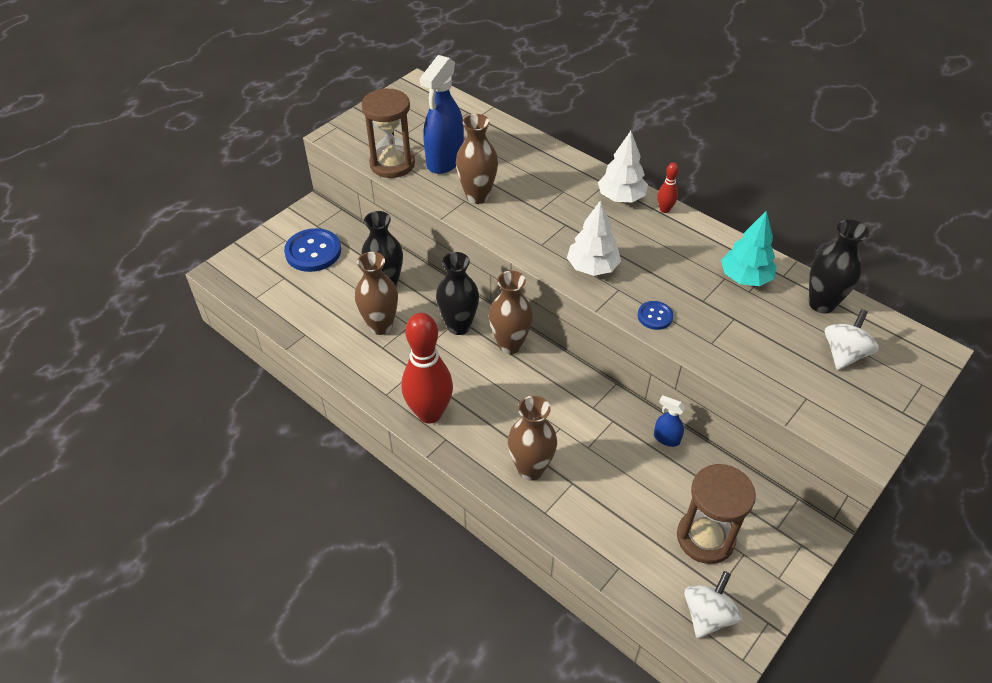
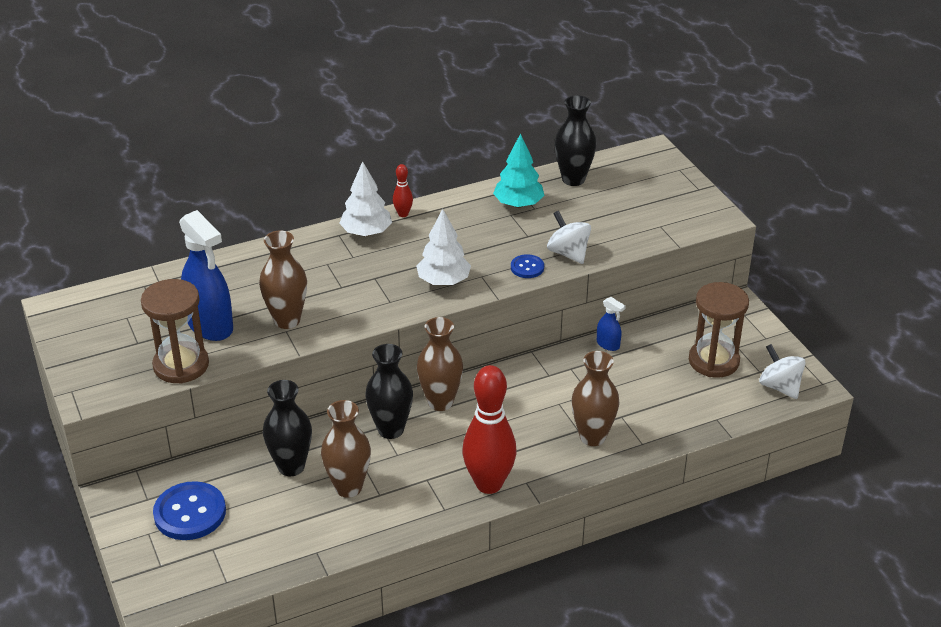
camera: 65 degrees left, 10 degrees down
blue spray bottle [654,395,685,447] -> blue spray bottle turned 105 degrees counterclockwise [597,297,626,351]
white spinning top [825,309,879,370] -> white spinning top moved to [547,211,591,264]

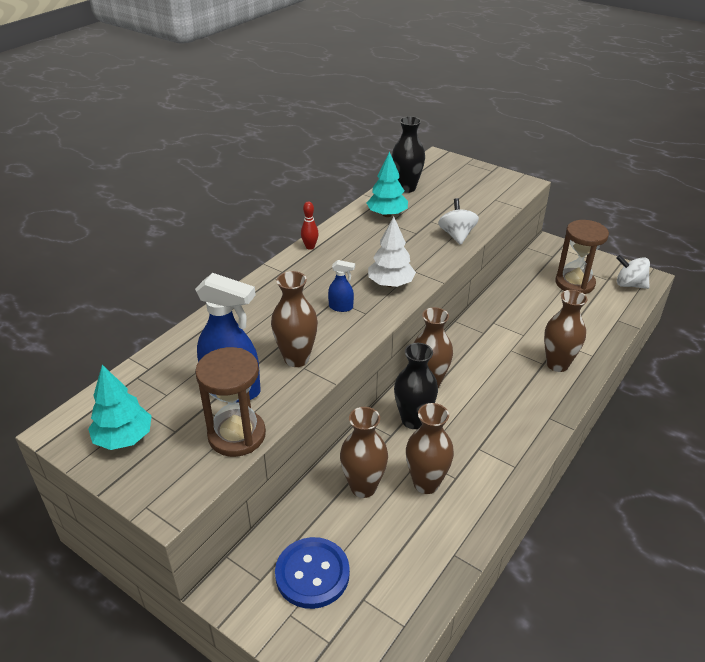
camera: 30 degrees left, 0 degrees up
black vase [263,380,312,476] -> brown vase [340,407,388,498]
white tree [339,161,392,236] -> none
red bowling pin [462,365,517,494] -> none
blue button [511,254,544,278] -> none
white spinning top [547,211,591,264] -> white spinning top turned 60 degrees clockwise [438,198,479,245]
blue spray bottle [597,297,626,351] -> blue spray bottle moved to [328,260,355,312]
none -> turquoise tree [88,365,151,450]

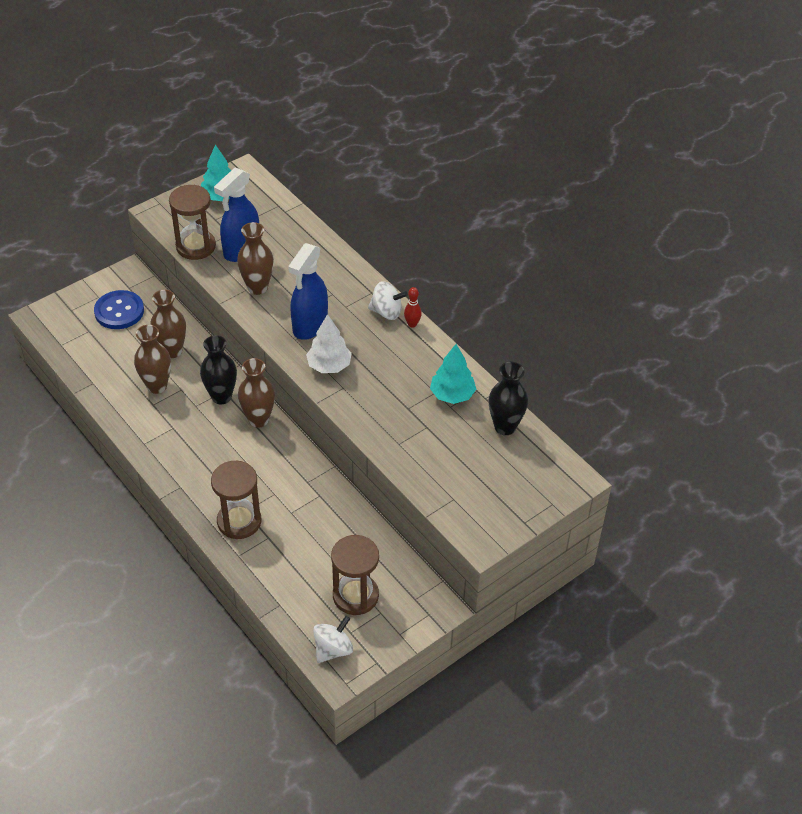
camera: 105 degrees right, 10 degrees up
blue spray bottle [328,260,355,312] -> blue spray bottle [288,243,328,340], size x2.16
white spinning top [438,198,479,245] -> white spinning top moved to [368,281,408,320]
brown vase [544,290,587,372] -> brown hourglass [211,461,261,539]

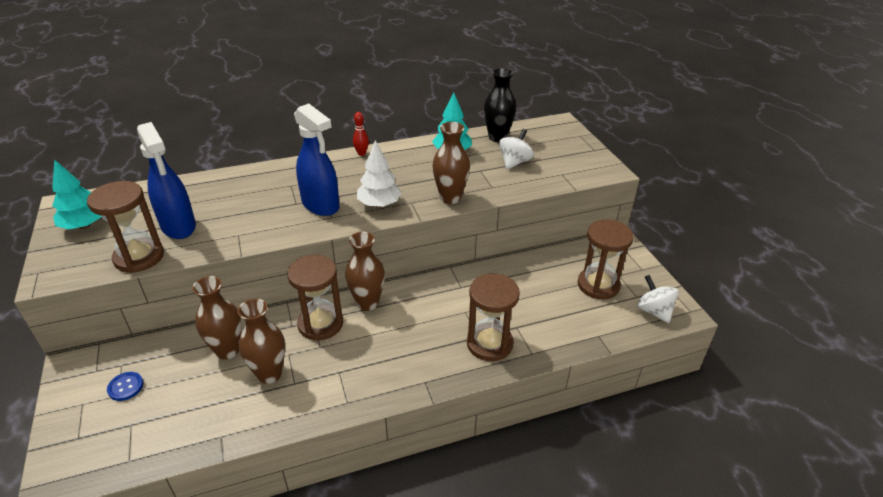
camera: 70 degrees left, 10 degrees down
blue button [94,290,144,329] -> blue button [107,372,143,401], size x0.53
black vase [200,335,237,404] -> brown hourglass [287,255,343,340]
brown vase [237,222,274,295] -> brown vase moved to [432,122,470,204]
white spinning top [368,281,408,320] -> white spinning top moved to [499,129,534,170]

